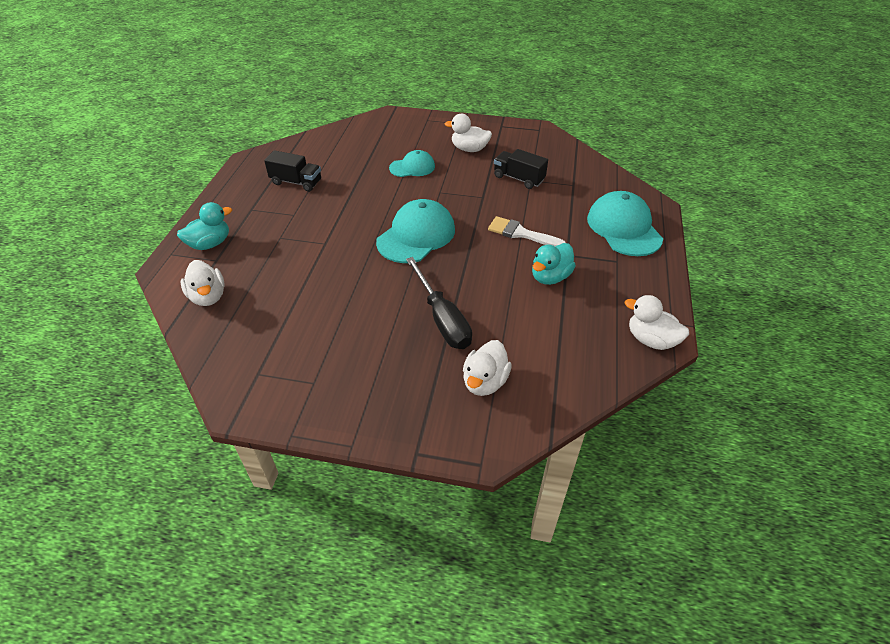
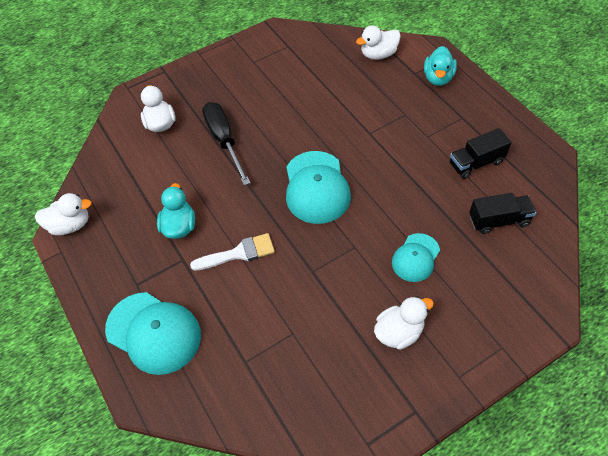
camera: 140 degrees right, 10 degrees up
white duck [181,260,225,306] -> white duck turned 45 degrees counterclockwise [356,26,401,60]
black screwdriver [406,257,472,349] -> black screwdriver turned 45 degrees clockwise [202,102,251,186]
black truck [494,149,548,189] -> black truck moved to [469,193,536,234]

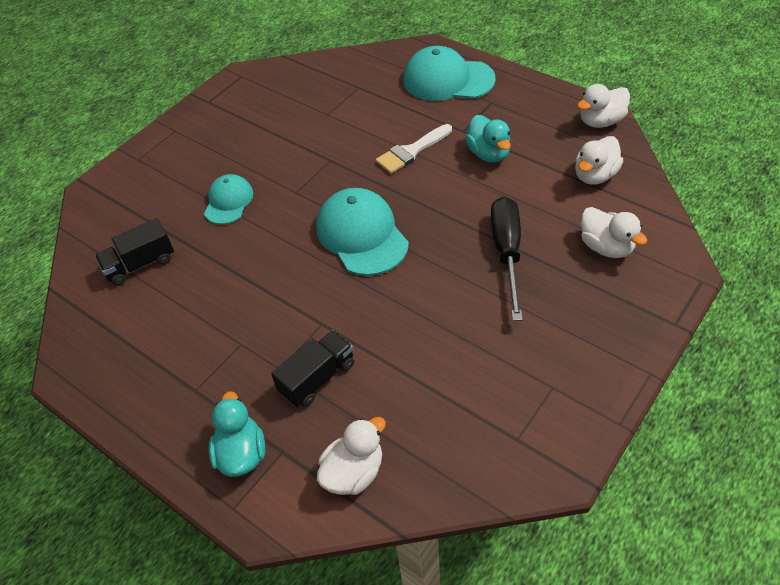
camera: 160 degrees right, 5 degrees down
black screwdriver [202,102,251,186] -> black screwdriver turned 135 degrees counterclockwise [491,197,523,321]
white duck [374,296,434,350] -> white duck moved to [575,136,623,185]
black truck [450,128,512,179] -> black truck moved to [271,330,354,407]

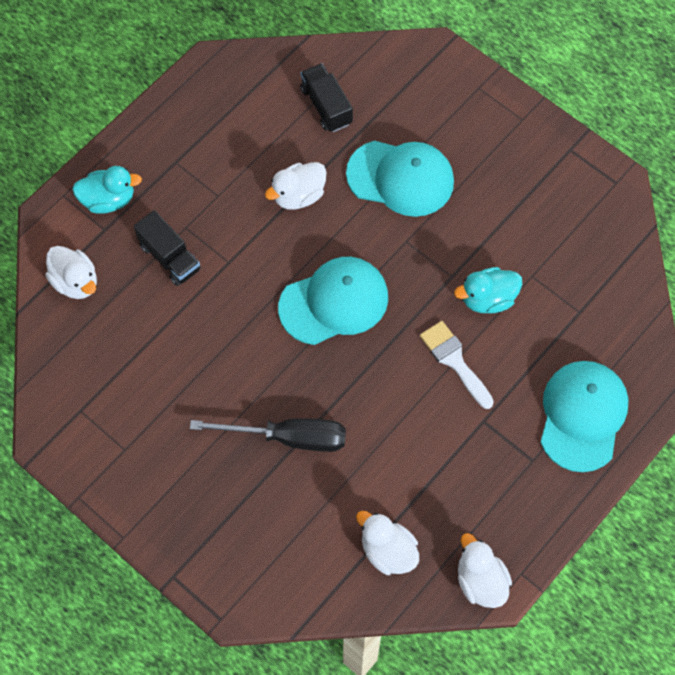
camera: 90 degrees right, 15 degrees up
turquoise cap [204,174,253,224] -> turquoise cap [346,141,454,217], size x1.68
turquoise duck [465,115,511,163] -> turquoise duck moved to [454,267,522,313]
white duck [581,207,648,258] -> white duck moved to [265,162,326,209]

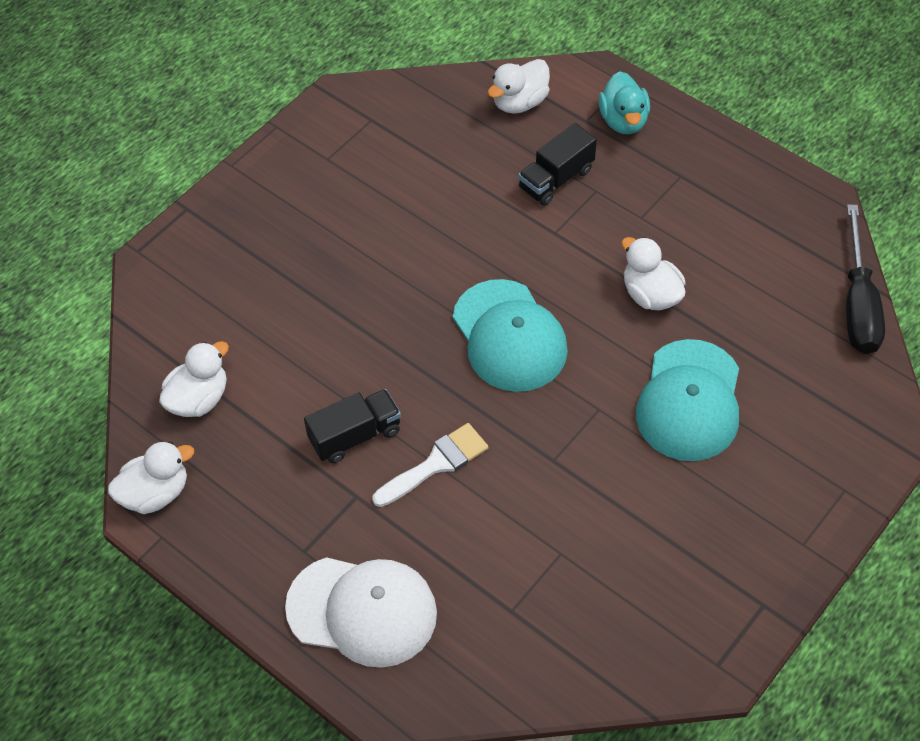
camera: 90 degrees right, 10 degrees down
black screwdriver [190,418,346,452] -> black screwdriver moved to [846,204,885,354]
black truck [300,63,353,132] -> black truck moved to [304,389,401,463]
turquoise duck [454,267,522,313] -> none
turquoise cap [540,361,628,472] -> white cap [285,557,437,668]

